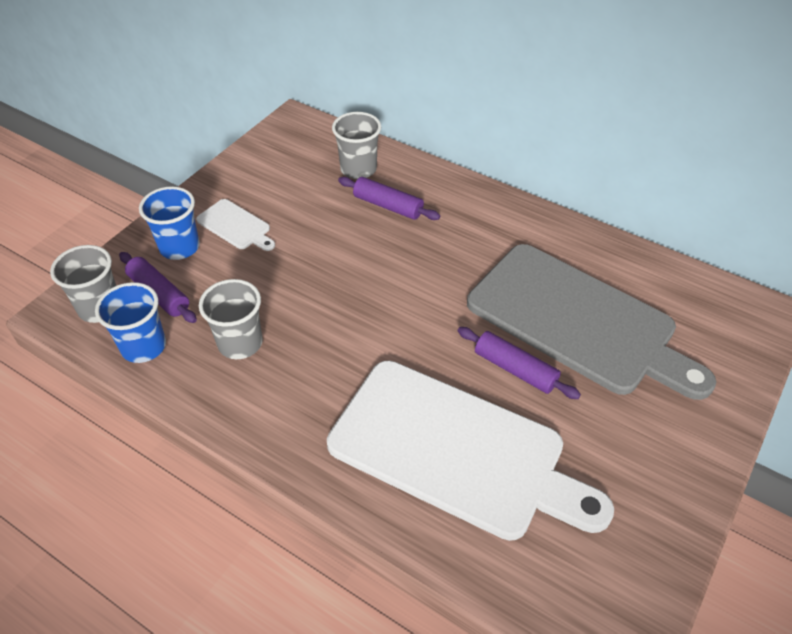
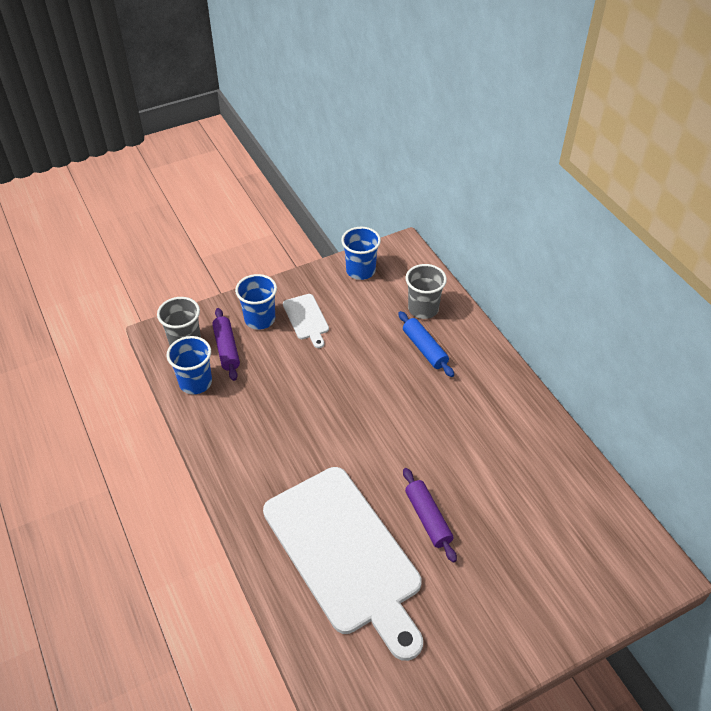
camera: 30 degrees right, 0 degrees up
grey cup [199,279,263,359] -> none
purple rolling pin [338,177,440,220] -> blue rolling pin [398,311,454,377]
grey cutting board [467,244,716,400] -> none
none -> blue cup [341,227,381,280]

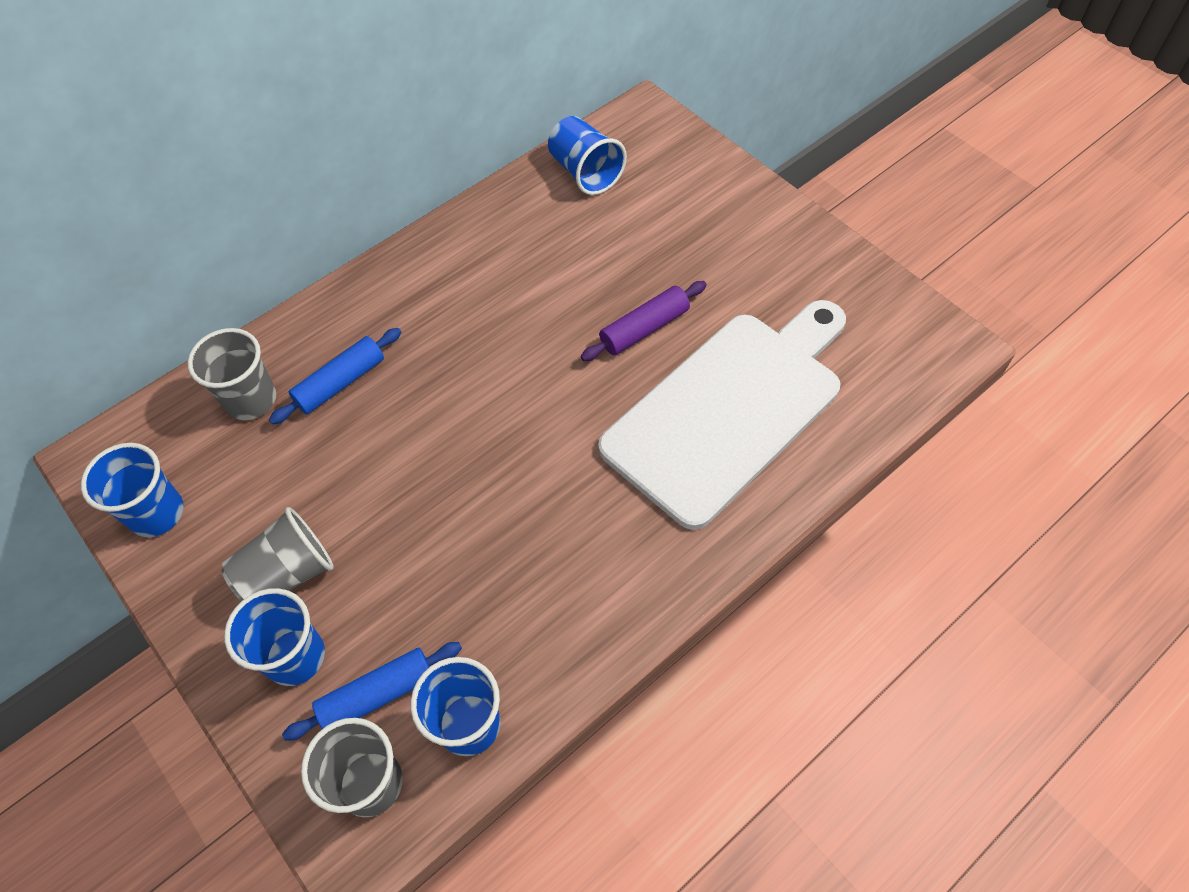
camera: 100 degrees left, 10 degrees up
purple rolling pin [212,308,240,381] -> blue rolling pin [282,642,462,741]
white cutting board [283,294,329,348] -> grey cup [221,507,334,601]
none -> blue cup [548,116,627,195]

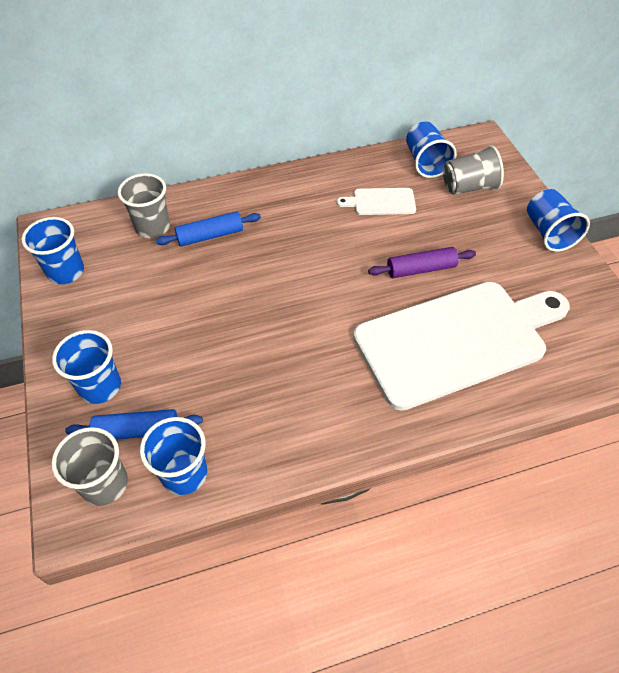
camera: 20 degrees right, 5 degrees down
grey cup [221,507,334,601] -> grey cup moved to [443,145,504,195]
none -> white cutting board [337,188,416,215]
none -> blue cup [527,189,590,252]

